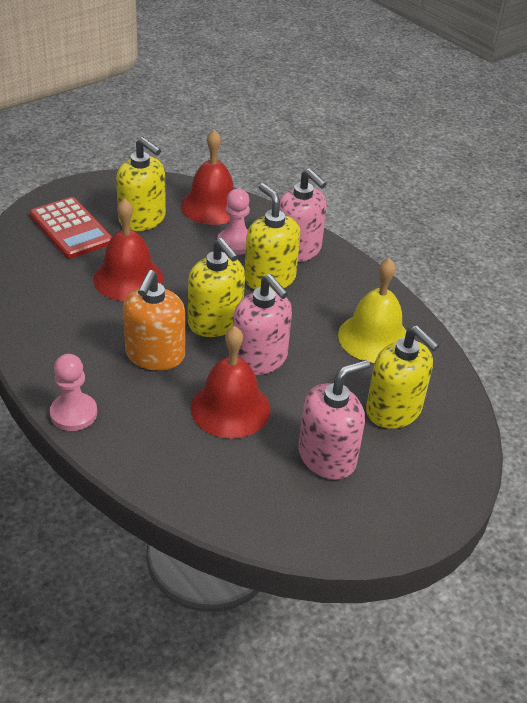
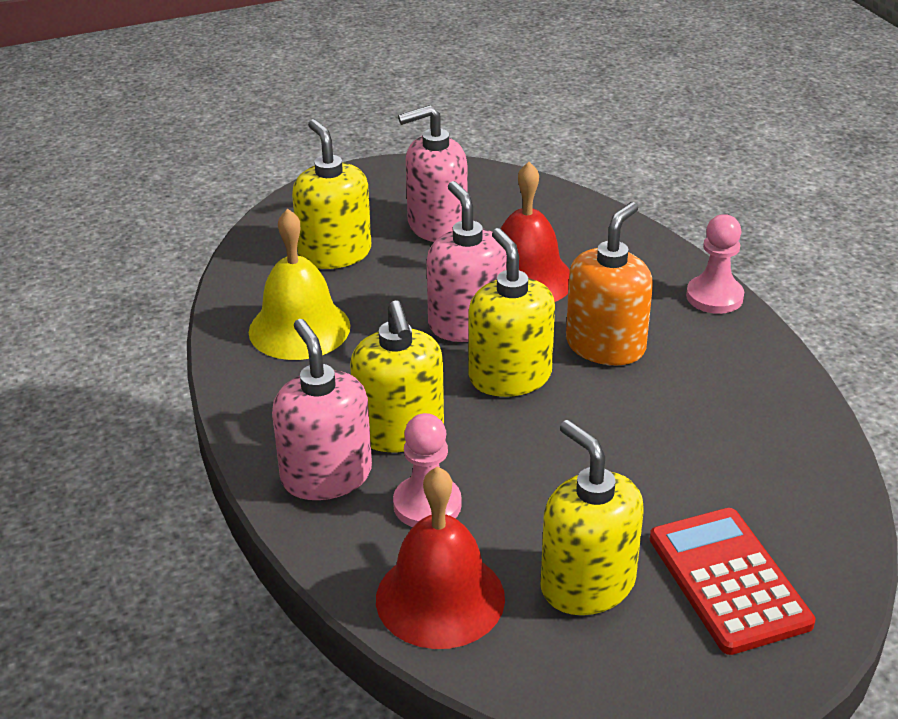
camera: 160 degrees left, 5 degrees down
red bell [93,198,164,301] -> none

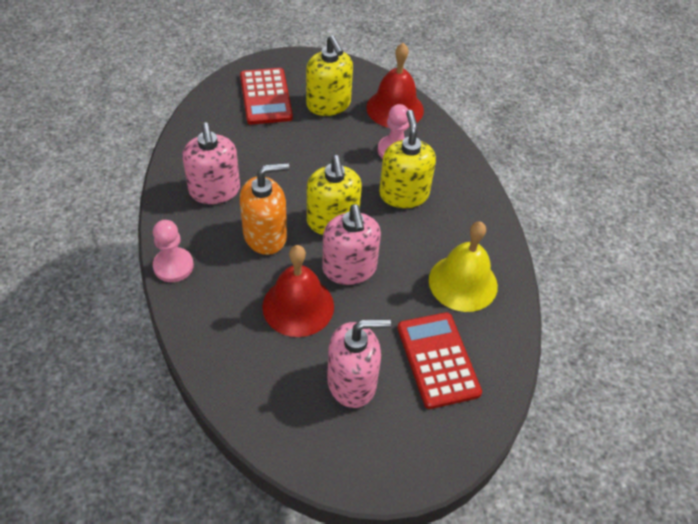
camera: 175 degrees left, 15 degrees up
pink soap dispenser [272,319,372,500] -> pink soap dispenser moved to [182,123,240,204]
yellow soap dispenser [292,119,371,269] -> red calculator [397,312,482,409]
orange soap dispenser [566,202,653,365] -> orange soap dispenser turned 150 degrees counterclockwise [240,163,289,255]

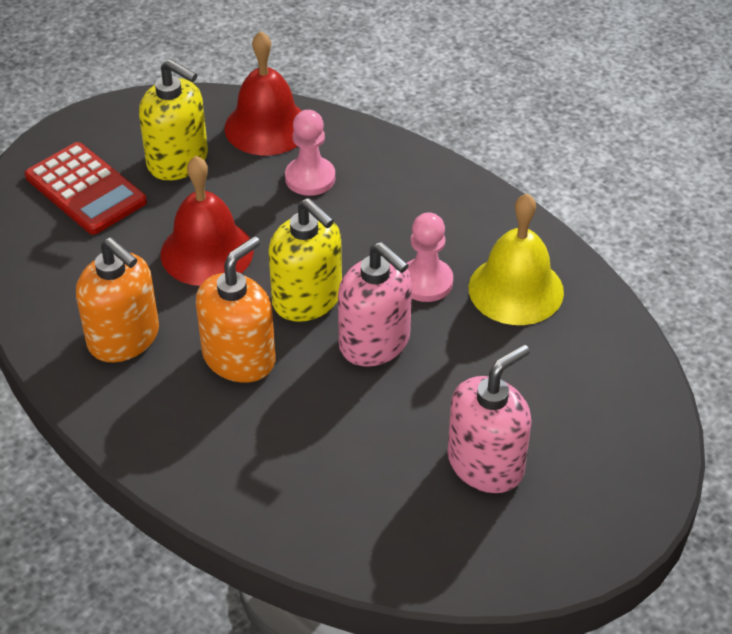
camera: 30 degrees left, 5 degrees down
pink pawn [153,220,194,282] -> pink pawn moved to [407,212,453,302]
pink soap dispenser [182,123,240,204] -> orange soap dispenser [76,237,159,363]
red bell [262,245,334,337] -> red bell moved to [161,156,254,286]
yellow soap dispenser [379,110,436,208] -> none
red calculator [397,312,482,409] -> none

